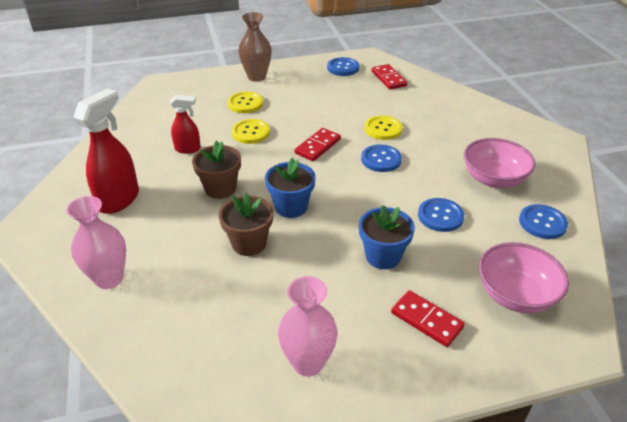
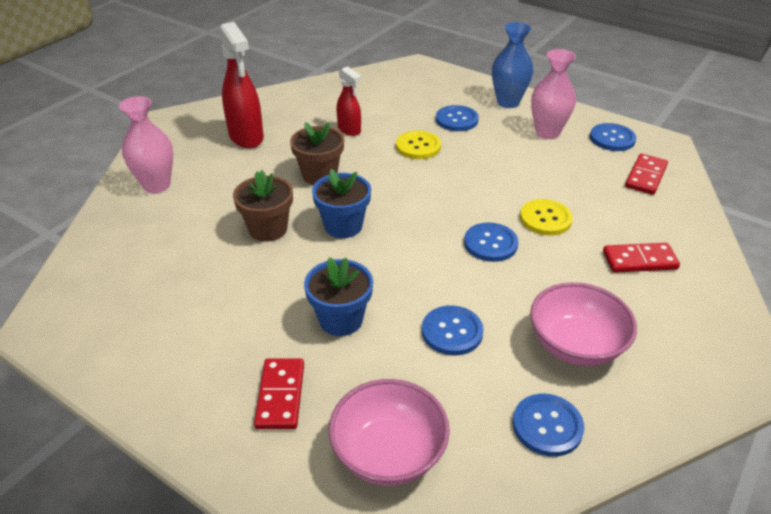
camera: 50 degrees right, 0 degrees up
red spray bottle [73,88,139,214] -> red spray bottle turned 75 degrees clockwise [219,22,264,148]
yellow button [227,91,263,113] -> blue button [436,105,479,131]
brown vase [238,12,272,82] -> blue vase [492,22,533,108]
pink vase [278,276,338,376] -> pink vase moved to [531,49,576,139]
red domino [295,128,341,161] -> red domino moved to [603,243,680,273]

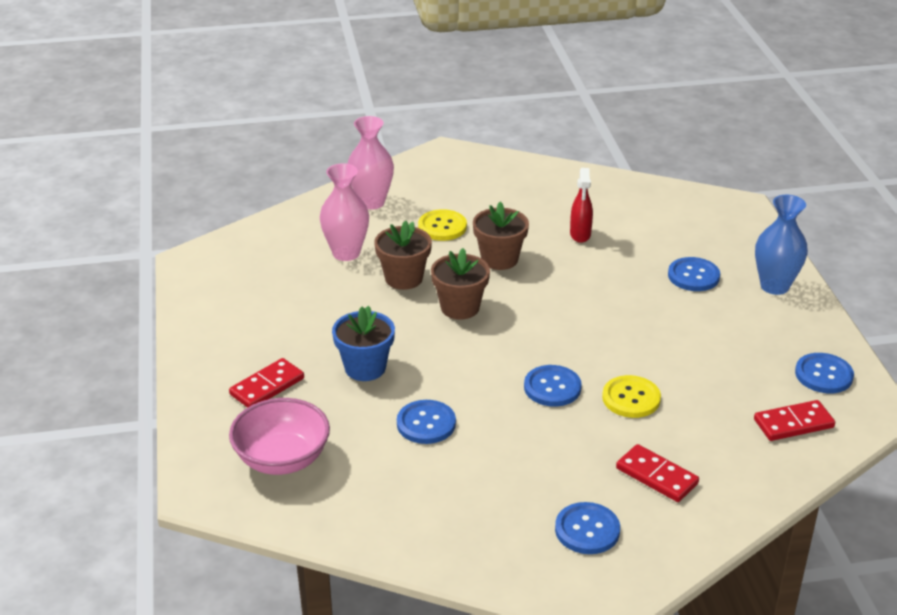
camera: 45 degrees right, 5 degrees down
red spray bottle [219,22,264,148] -> none
blue flower pot [312,169,371,238] -> brown flower pot [431,248,490,320]
yellow button [396,131,441,159] -> yellow button moved to [418,209,467,241]
blue button [513,394,584,457] -> blue button moved to [555,502,620,554]
pink bowl [530,282,637,367] -> none
pink vase [531,49,576,139] -> pink vase moved to [320,163,369,261]

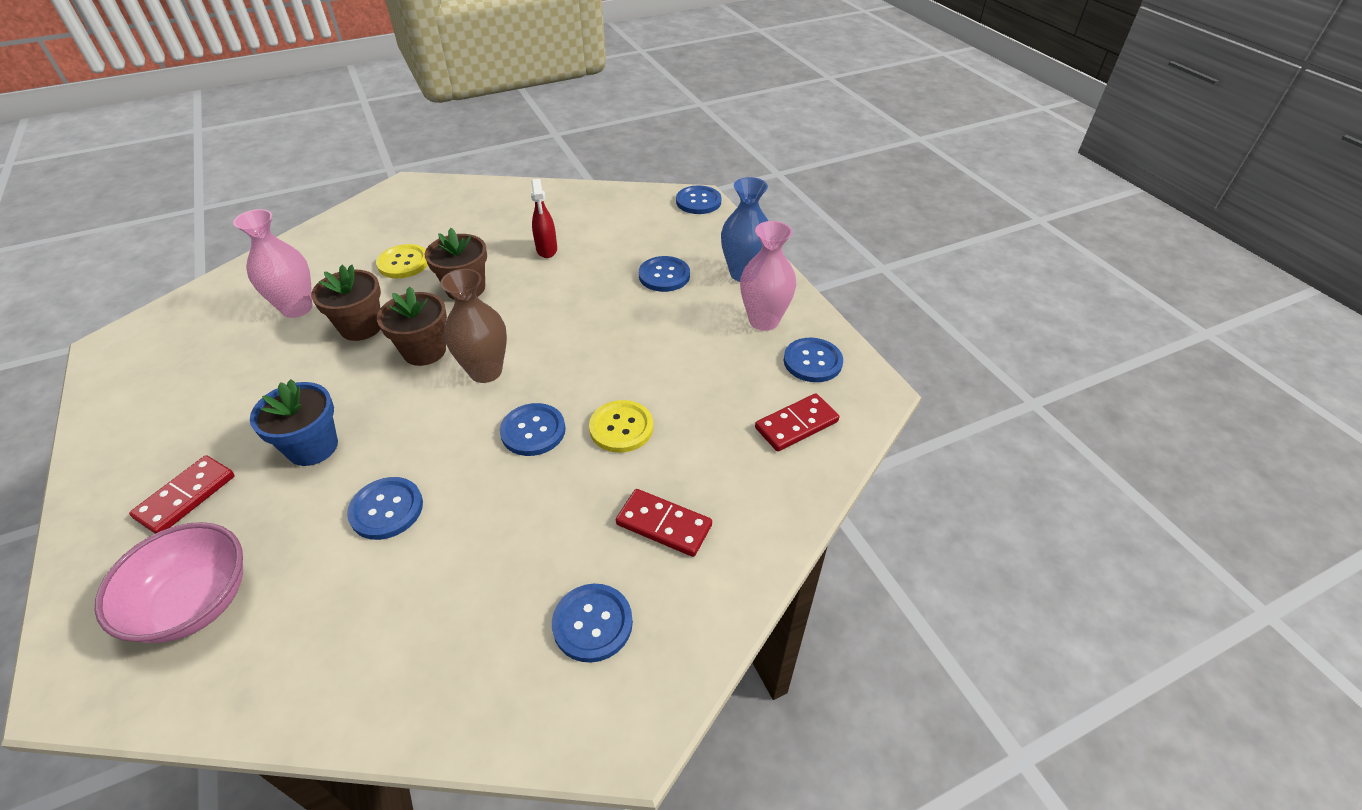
camera: 15 degrees left, 10 degrees up
pink vase [348,116,394,210] -> pink vase moved to [740,221,796,331]
none -> brown vase [440,269,507,383]
none -> blue button [676,185,722,214]

